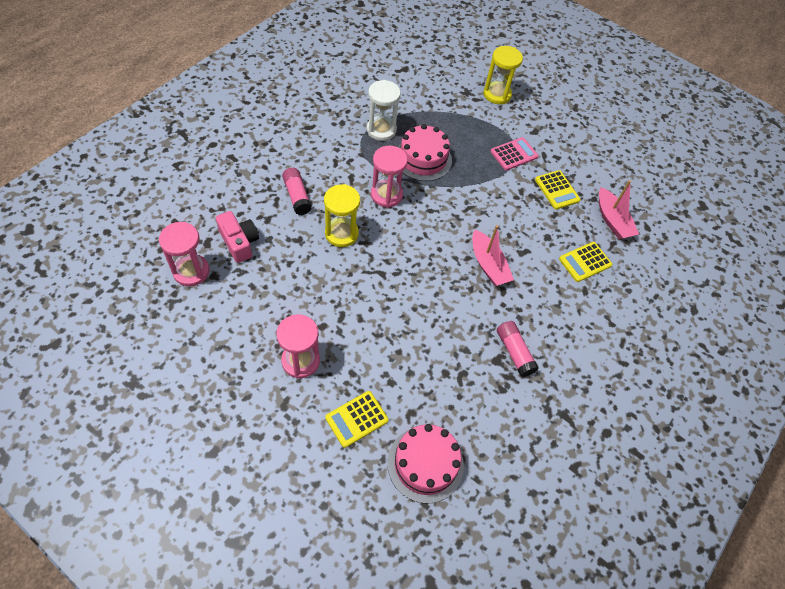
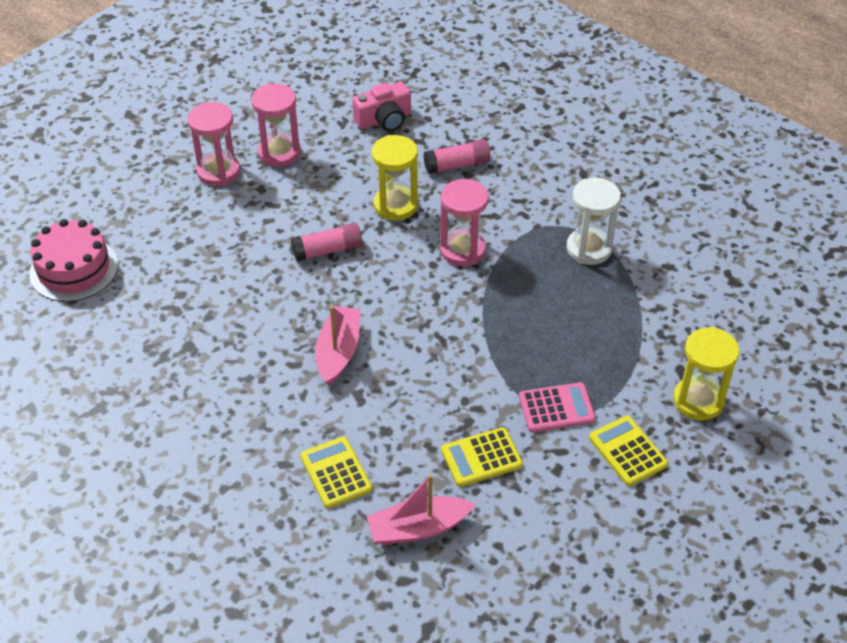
camera: 100 degrees right, 10 degrees down
pink hourglass [159,222,210,286] -> pink hourglass moved to [251,83,301,167]
yellow calculator [325,391,389,448] -> yellow calculator moved to [589,416,668,486]
pink cake [398,124,452,181] -> none
pink boat [472,225,514,286] -> pink boat turned 120 degrees clockwise [315,306,360,386]
pink calculator [490,137,539,171] -> pink calculator turned 75 degrees counterclockwise [519,382,596,432]
pink glue stick [497,321,539,377] -> pink glue stick moved to [291,223,362,262]

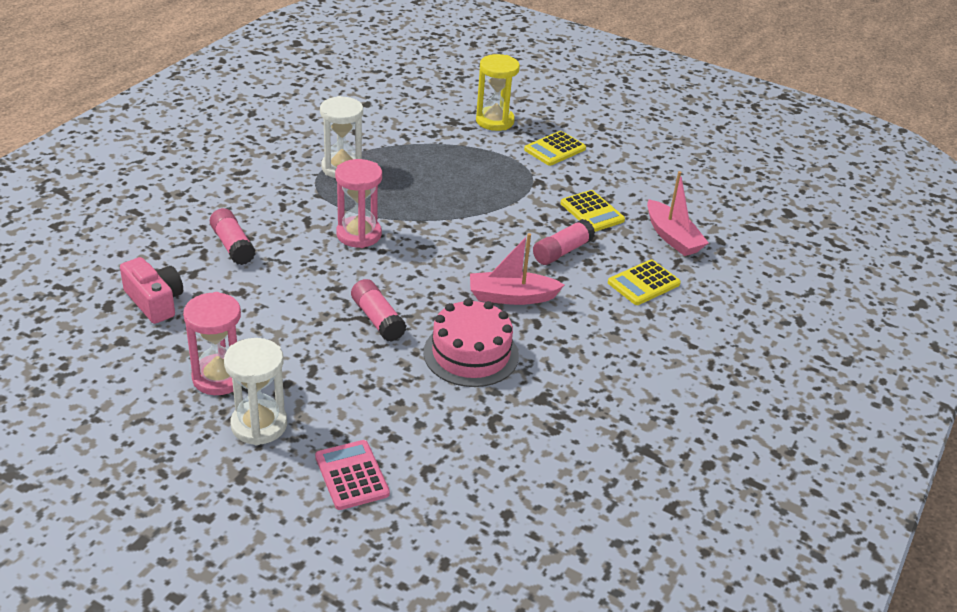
camera: 105 degrees left, 10 degrees down
pink cake [29,219,118,302] -> pink cake moved to [423,298,519,387]
pink hourglass [187,102,241,186] -> white hourglass [224,338,287,445]
yellow hourglass [372,135,418,221] -> none
pink calculator [519,382,596,432] -> pink calculator moved to [315,440,390,510]
none -> pink glue stick [533,219,595,265]

